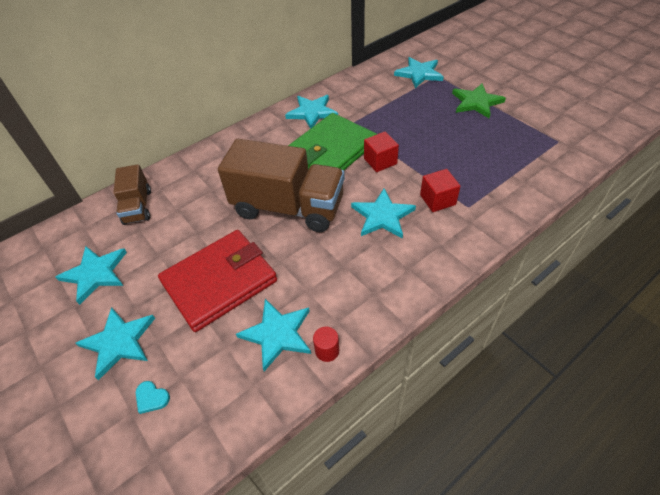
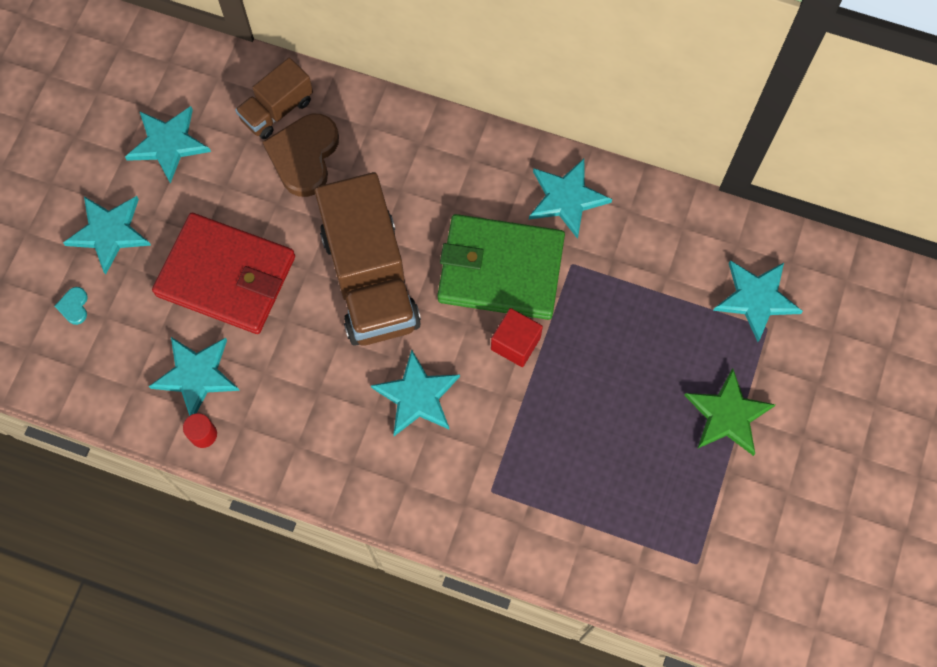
camera: 55 degrees right, 20 degrees up
red cube [420,169,461,212] -> none
none -> brown heart [263,114,339,197]

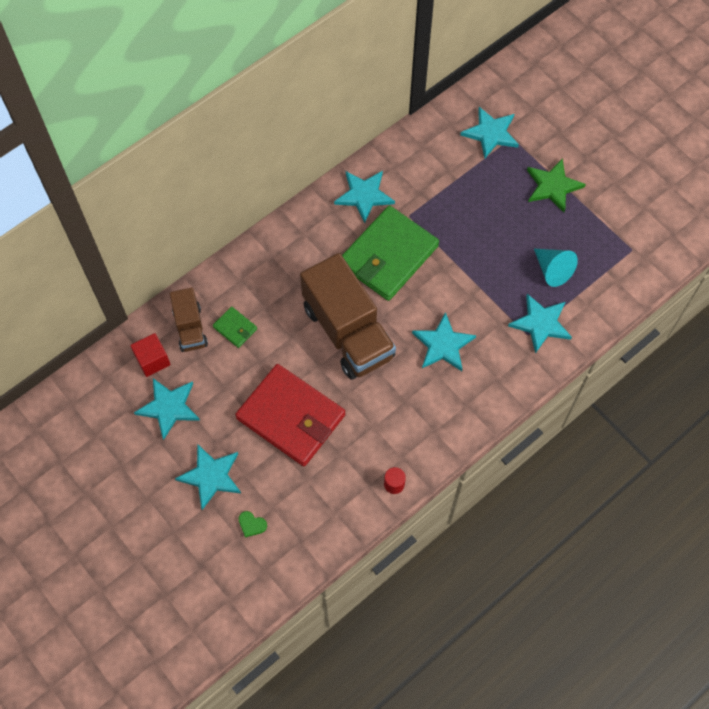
camera: 60 degrees left, 5 degrees down
turquoise heart [54,287,88,325] -> green heart [238,511,267,537]
turquoise star [149,337,240,416] -> turquoise star moved to [508,294,572,354]
red wallet [152,213,295,334] -> red wallet turned 75 degrees clockwise [235,364,345,466]
brown heart [263,114,339,197] -> green wallet [213,306,257,348]
brown truck [314,172,421,346] -> brown truck turned 45 degrees clockwise [300,253,396,380]
red cube [491,308,543,367] -> red cube moved to [130,333,171,377]
none -> turquoise cone [534,249,578,287]

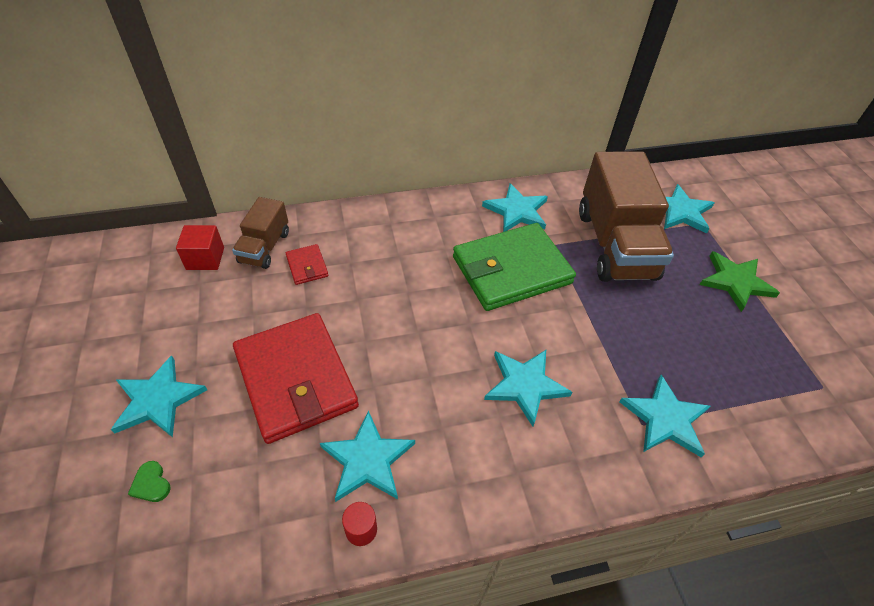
camera: 25 degrees right, 15 degrees down
turquoise star [134,378,200,440] -> turquoise star moved to [320,410,415,502]
green wallet [213,306,257,348] -> red wallet [286,244,329,285]
brown truck [300,253,396,380] -> brown truck moved to [579,152,674,282]
turquoise cone [534,249,578,287] -> none

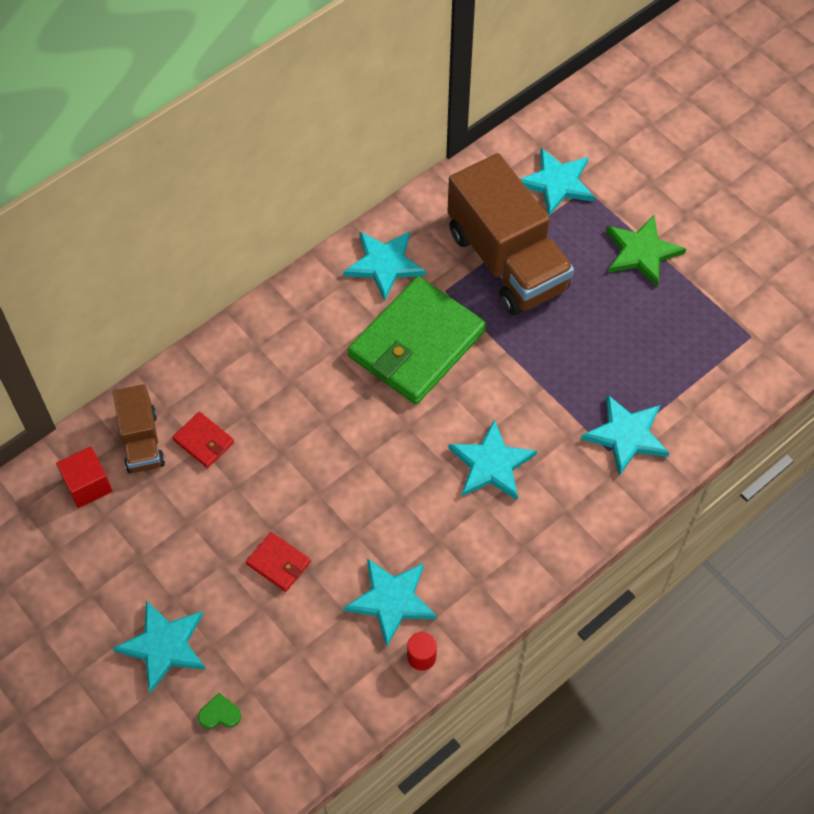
camera: 25 degrees left, 10 degrees up
green heart [128,461,171,502] -> green heart turned 150 degrees clockwise [198,693,241,729]
red wallet [233,313,359,444] -> red wallet [246,532,311,592], size x0.42

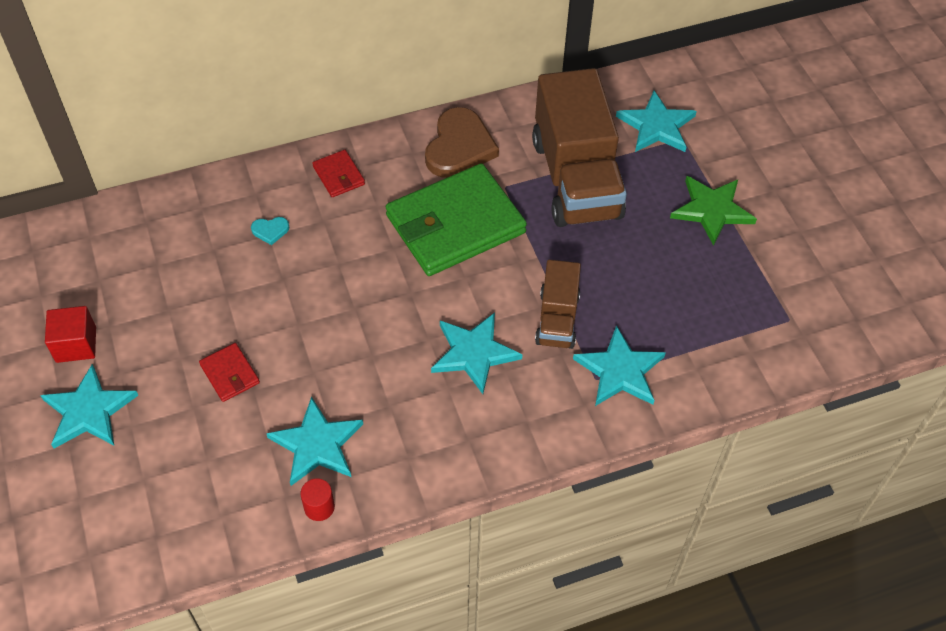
camera: 20 degrees right, 5 degrees down
red cube [56,447,112,508] -> red cube moved to [45,306,96,363]
brown truck [113,384,165,473] -> brown truck moved to [535,260,581,349]
red wallet [172,412,234,468] -> red wallet moved to [312,150,365,197]
green heart [198,693,241,729] -> none
turquoise star [343,231,426,301] -> brown heart [425,107,499,178]
none -> turquoise heart [251,217,289,245]

